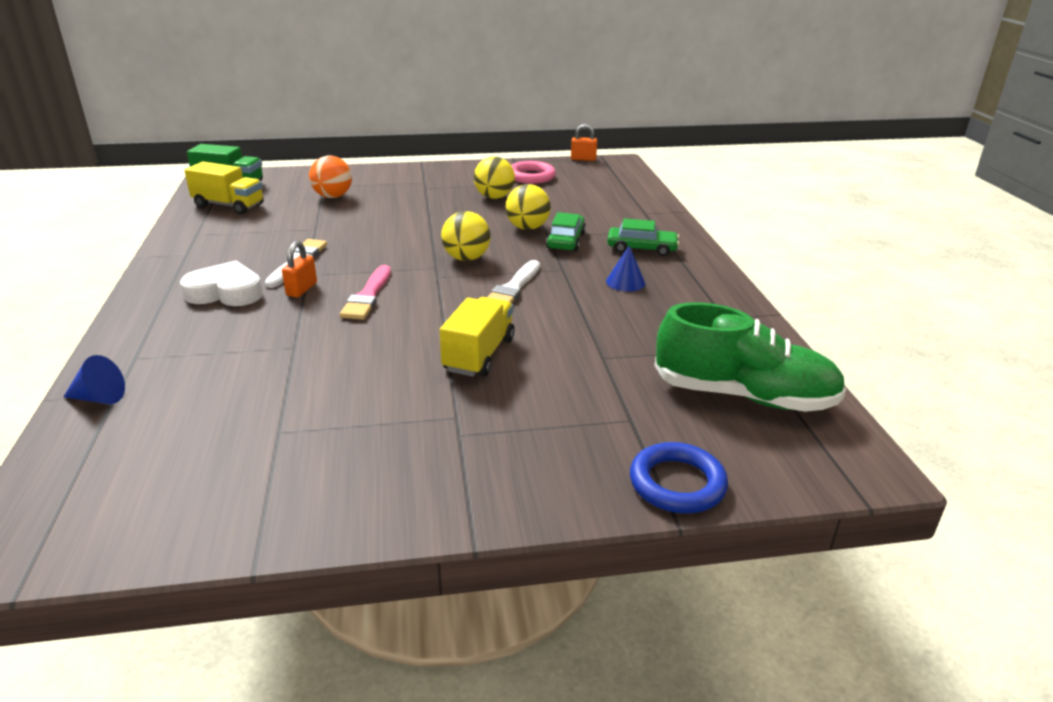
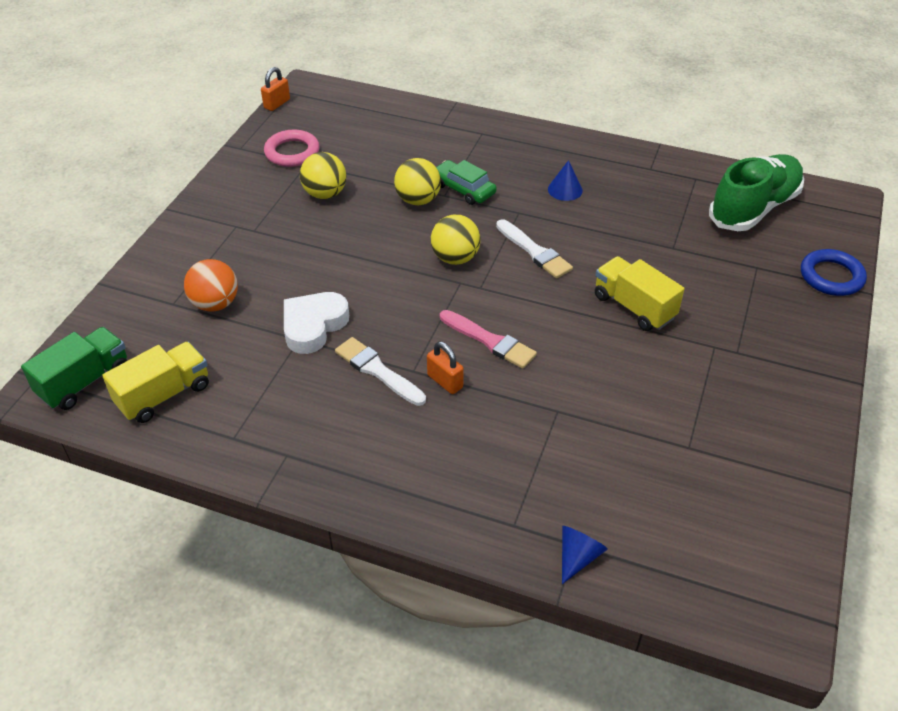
camera: 60 degrees left, 15 degrees up
white heart [180,261,263,306] -> white heart moved to [284,292,349,354]
green car [607,218,679,256] -> none

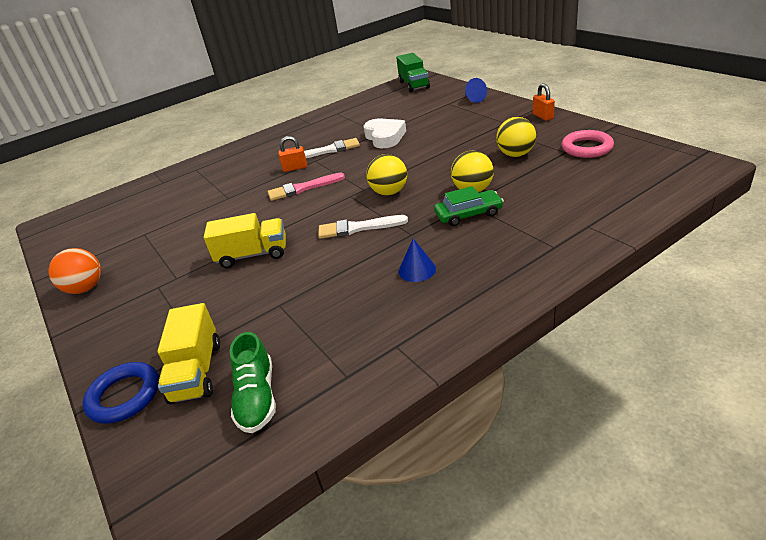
camera: 130 degrees right, 10 degrees down
yellow truck [102,342,209,423] -> yellow truck moved to [157,303,220,405]
orange ball [184,259,238,312] -> orange ball moved to [49,248,101,294]
orange padlock [261,67,290,111] -> orange padlock moved to [533,83,555,121]
blue cone [562,526,608,584] -> blue cone moved to [465,78,487,103]
green shoe [709,154,804,231] -> green shoe [230,332,276,433], size x0.60

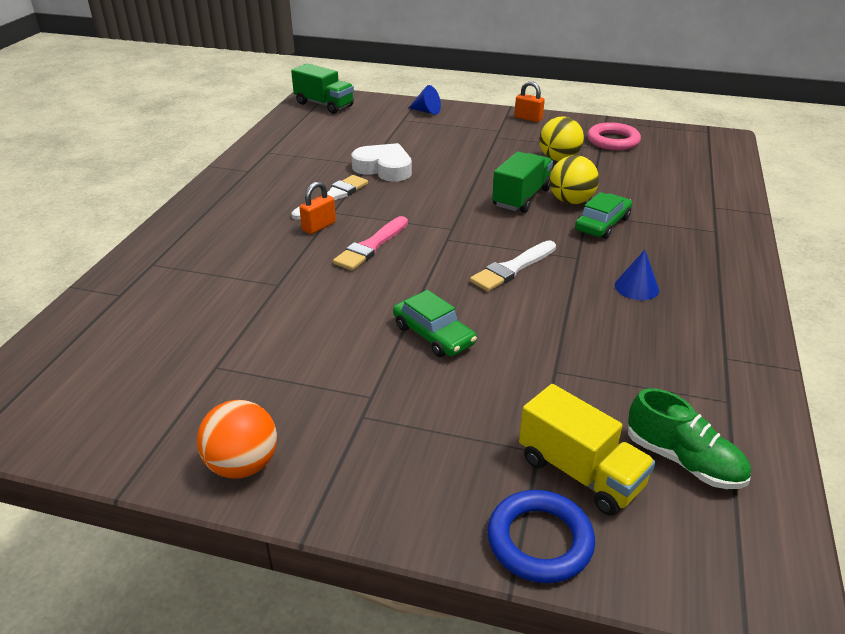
camera: 45 degrees left, 0 degrees up
yellow truck [204,213,286,268] -> green car [393,290,477,357]
yellow ball [366,154,407,196] -> none
none -> green truck [492,151,553,213]

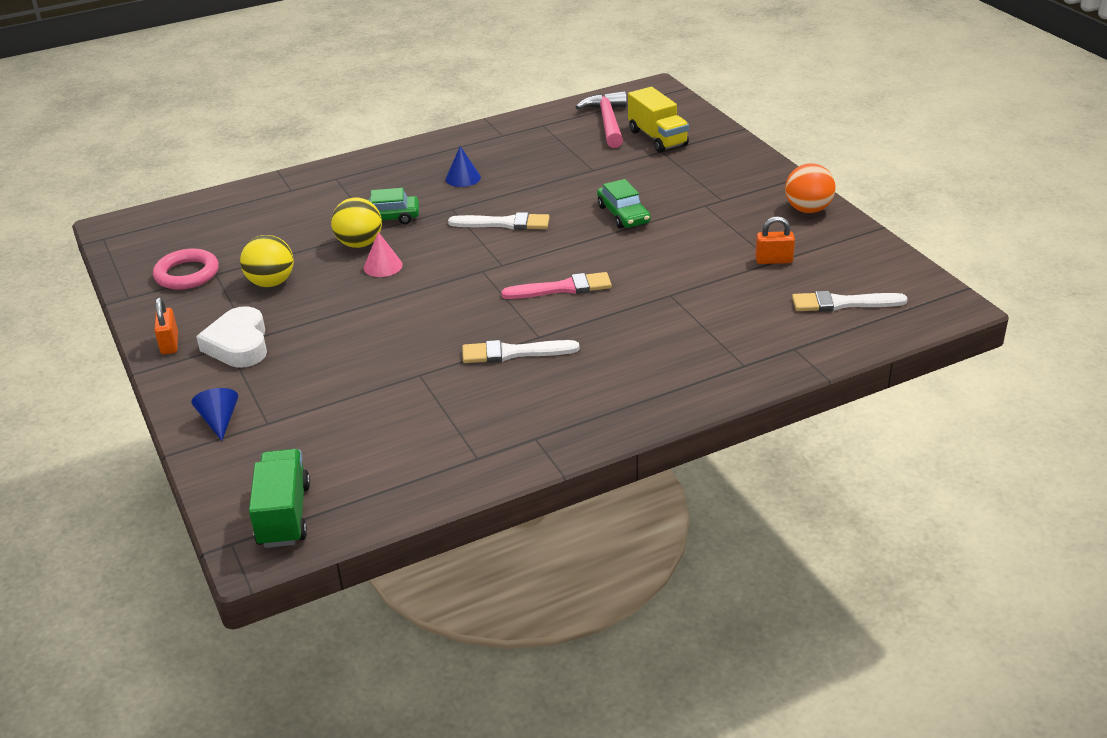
camera: 130 degrees left, 0 degrees up
orange padlock [299,181,336,234] -> orange padlock moved to [755,216,795,264]
white heart [352,143,412,182] -> white heart moved to [196,306,267,368]
green car [393,290,477,357] -> green car turned 150 degrees clockwise [597,179,651,229]
blue ring [487,490,595,583] -> none
green truck [492,151,553,213] -> pink cone [364,232,403,277]
yellow truck [519,384,655,516] -> yellow truck turned 150 degrees clockwise [628,87,689,153]
green shoe [628,388,751,489] -> pink hammer [576,91,627,148]
none -> white brush [792,291,908,312]

